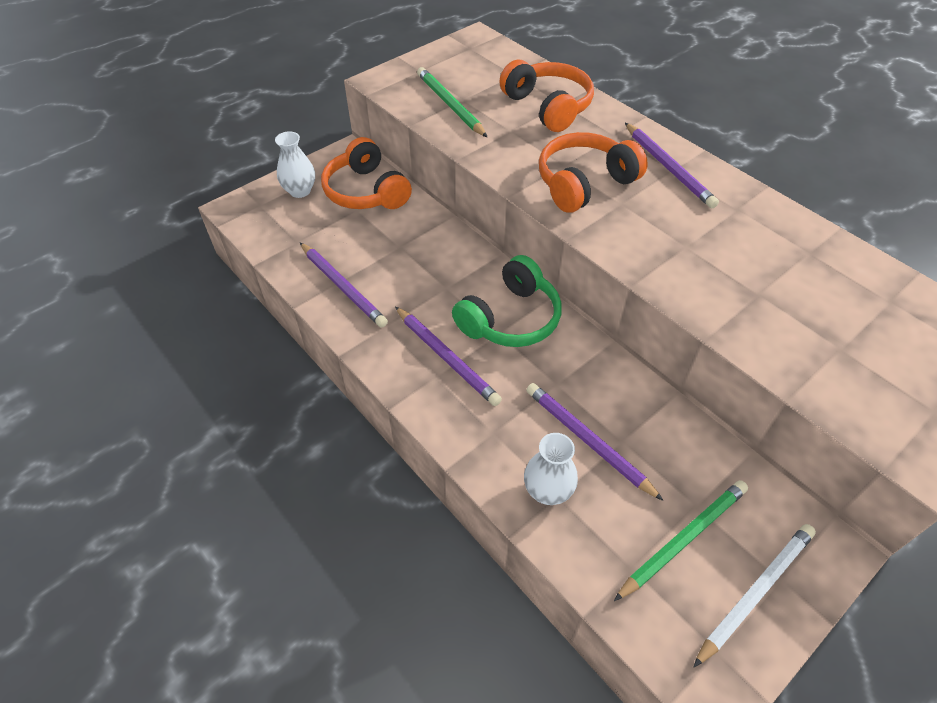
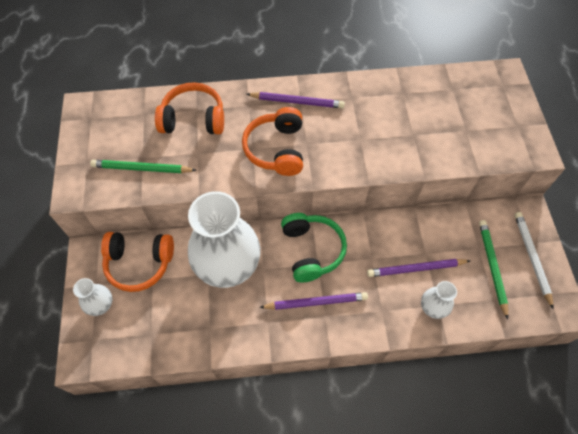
camera: 55 degrees left, 10 degrees up
purple pencil [300,242,388,328] -> none
none -> white vase [188,191,261,288]

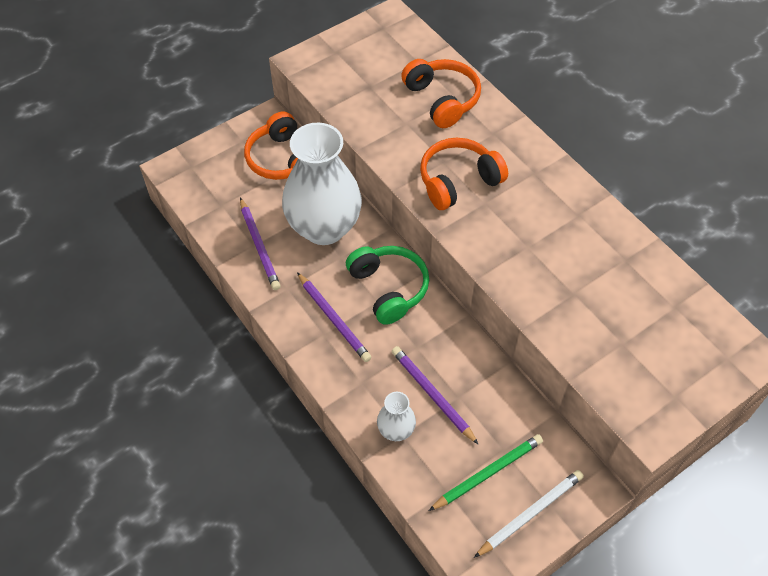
camera: 60 degrees right, 5 degrees down
white vase [73,278,112,316] -> none
green pencil [90,160,197,173] -> none
purple pencil [246,92,345,108] -> purple pencil moved to [240,197,281,290]
green headphones [281,213,347,282] -> green headphones turned 75 degrees counterclockwise [346,246,429,325]

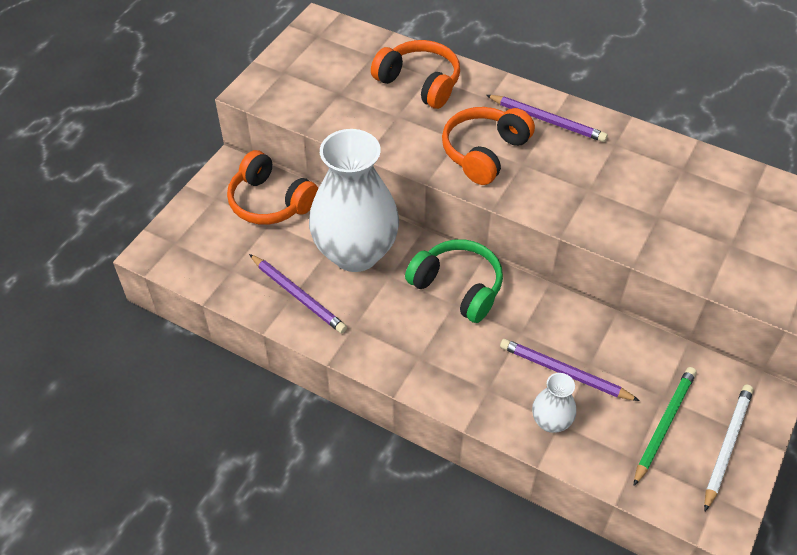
camera: 25 degrees left, 5 degrees down
purple pencil [297,272,372,362] -> purple pencil moved to [486,95,608,142]

